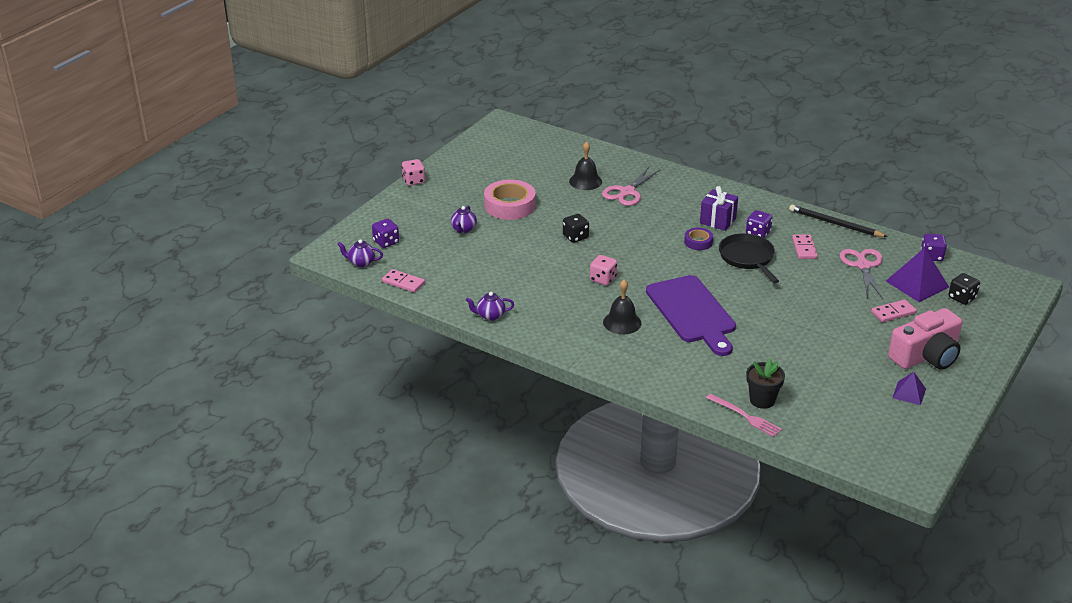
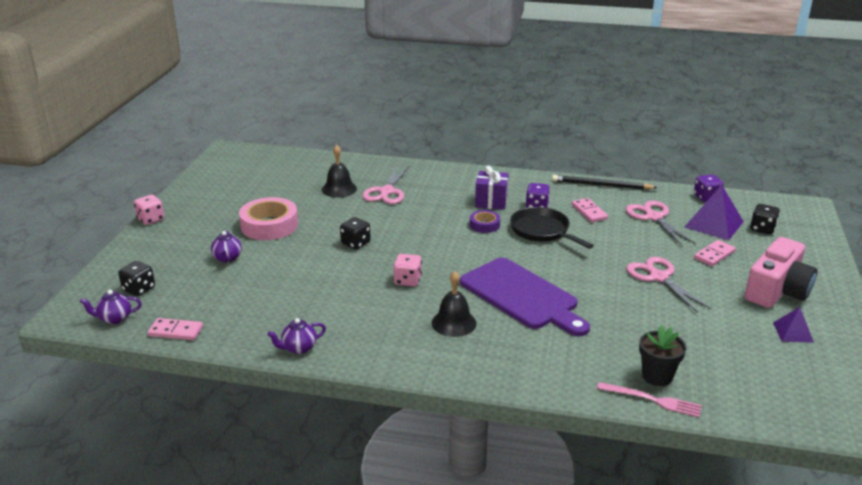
camera: 20 degrees left, 5 degrees down
purple dice [372,219,399,248] -> black dice [118,261,155,296]
none -> pink scissors [626,257,712,313]

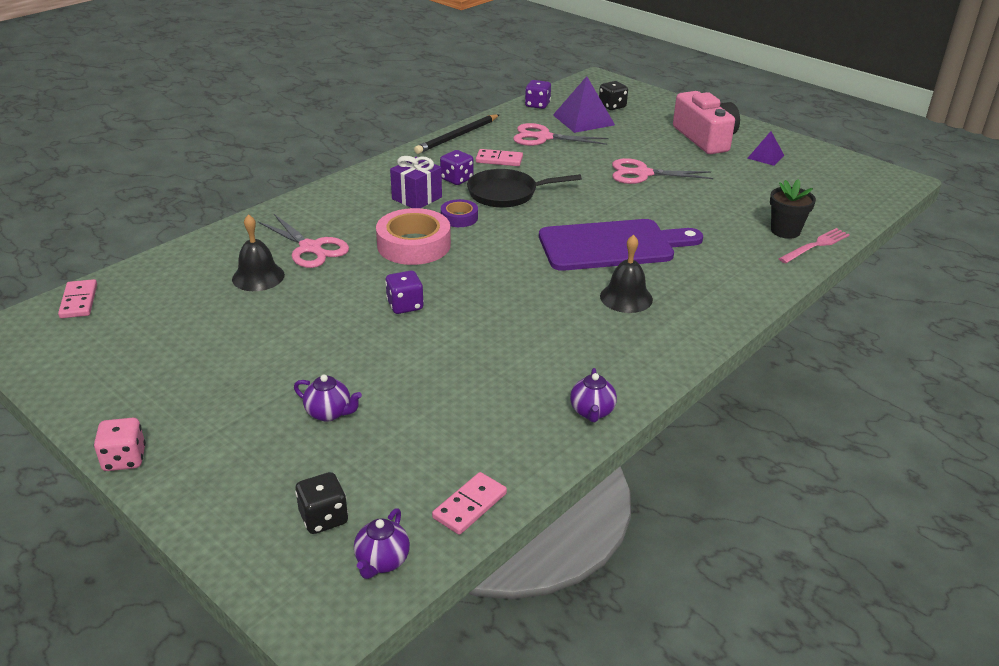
camera: 60 degrees left, 5 degrees up
pink tape [239,197,298,240] -> pink tape moved to [376,208,451,265]
black dice [340,217,371,249] -> purple dice [385,270,424,314]
pink dice [394,254,422,286] -> none
pink domino [694,240,736,266] -> pink domino moved to [58,279,97,318]

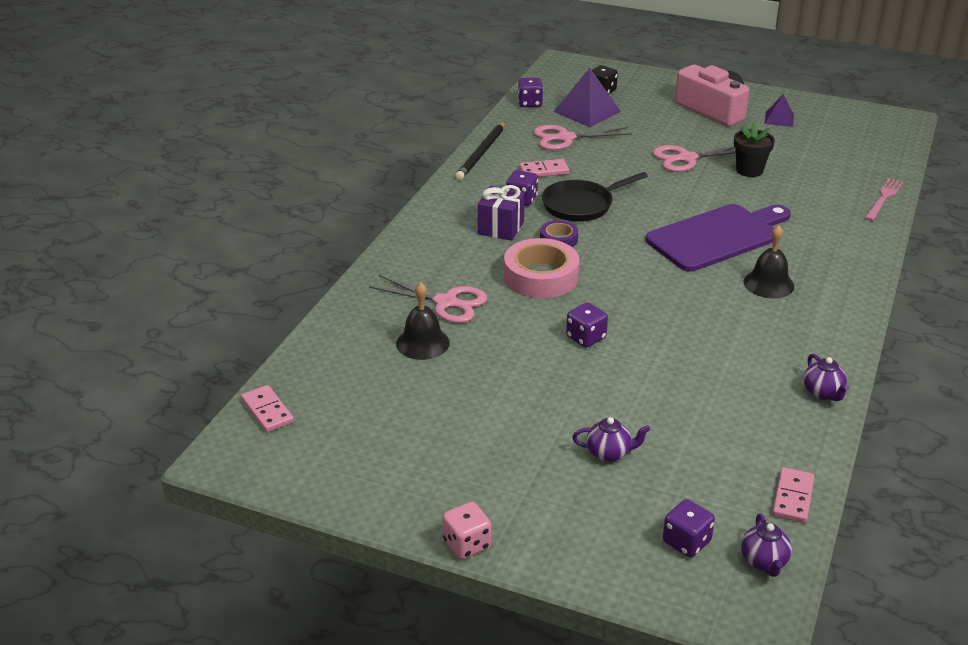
camera: 20 degrees left, 0 degrees up
black dice [295,472,348,534] -> purple dice [663,499,715,557]
black flower pot [770,179,816,239] -> black flower pot moved to [734,122,775,177]

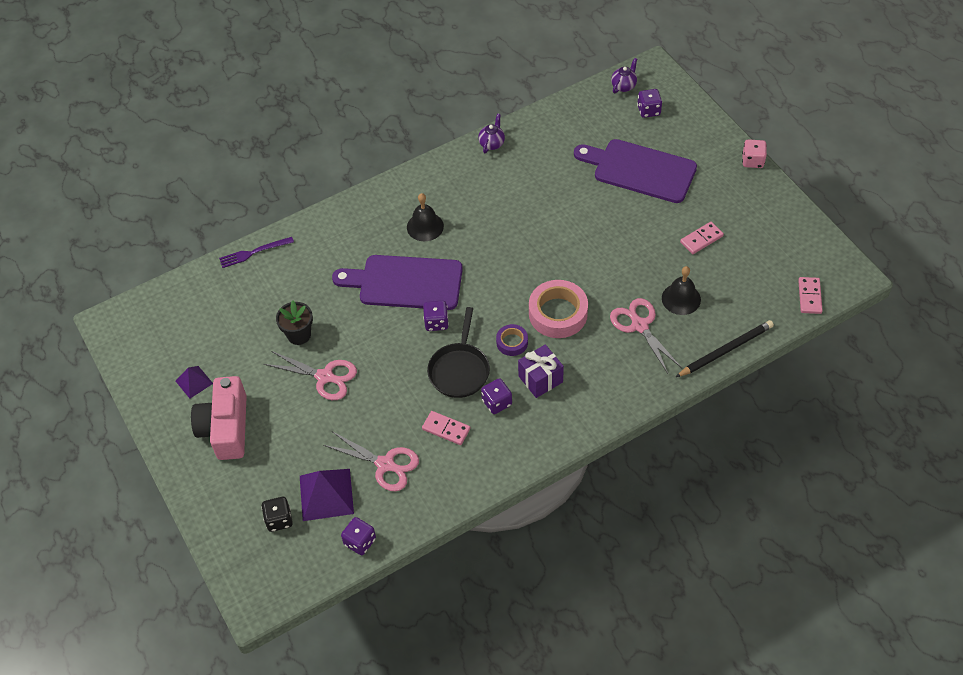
camera: 140 degrees left, 20 degrees up
black pencil [455,122,505,180] -> black pencil moved to [676,320,774,377]
black pan [542,172,648,222] -> black pan turned 90 degrees clockwise [427,307,490,398]
purple dice [566,302,608,348] -> purple dice moved to [423,301,449,331]
purple teapot [572,417,650,462] -> purple cutting board [574,139,697,203]
pink domino [772,467,815,523] -> pink domino moved to [680,222,724,254]
pink fork [864,178,903,221] -> purple fork [219,237,294,268]

